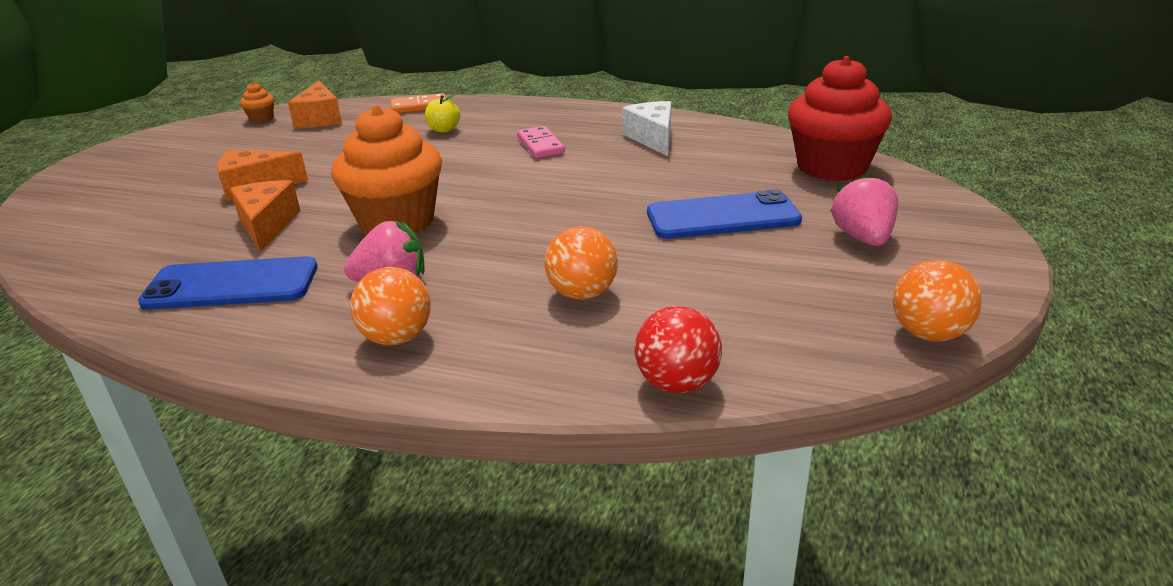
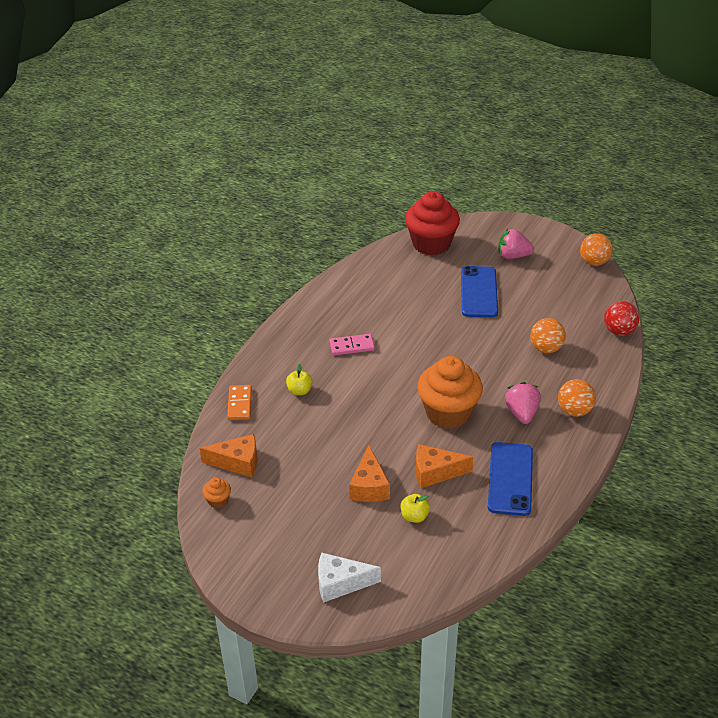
camera: 80 degrees left, 10 degrees up
white cheese [622,101,671,156] -> white cheese moved to [318,553,381,603]
none -> yellow apple [401,494,430,523]

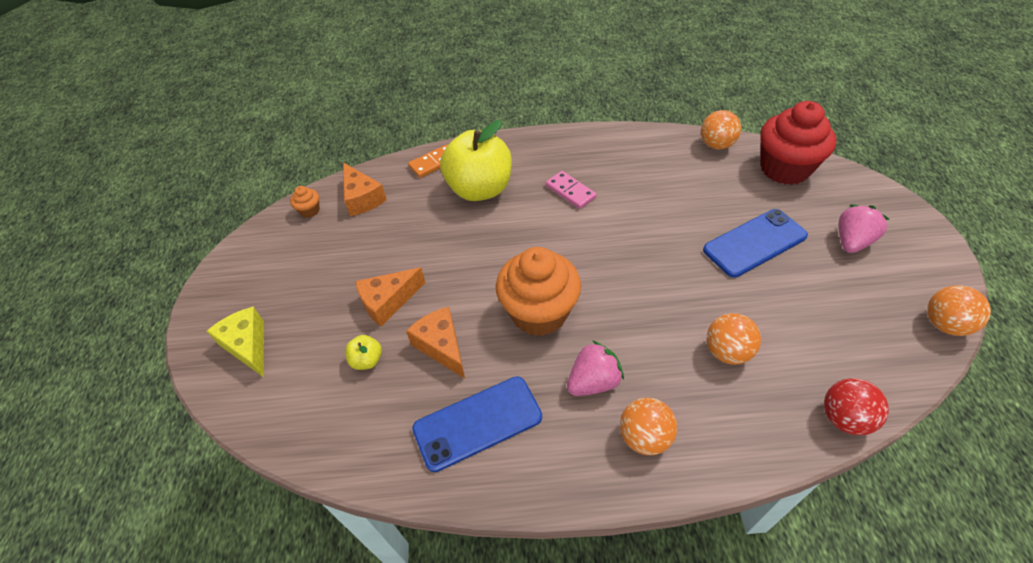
camera: 60 degrees right, 10 degrees up
yellow apple [286,364,313,395] -> yellow apple [440,120,512,201], size x2.45
white cheese [318,553,381,603] -> yellow cheese [207,307,264,377]
pink strawberry [498,229,534,259] -> pink strawberry turned 60 degrees clockwise [838,204,889,253]
none -> orange ball [701,110,741,150]

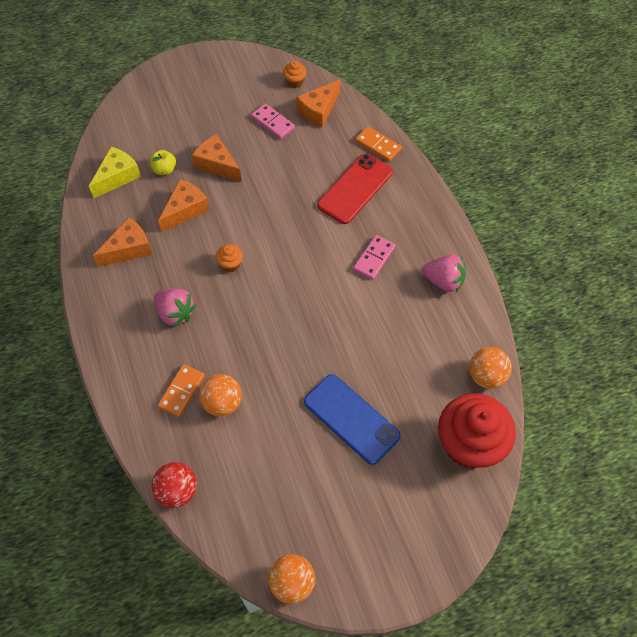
camera: 70 degrees right, 10 degrees up
yellow cheese [207,307,264,377] -> yellow cheese moved to [89,147,141,198]
blue phone [412,376,542,472] -> orange cheese [93,218,152,267]
yellow apple [440,120,512,201] -> red phone [317,154,393,224]
orange cupcake [496,247,581,336] -> orange cupcake [216,244,243,272], size x0.41
orange ball [620,397,677,455] -> none
pink strawberry [838,204,889,253] -> pink strawberry moved to [422,255,466,292]
none -> orange domino [158,364,205,417]
none -> pink domino [251,103,295,139]

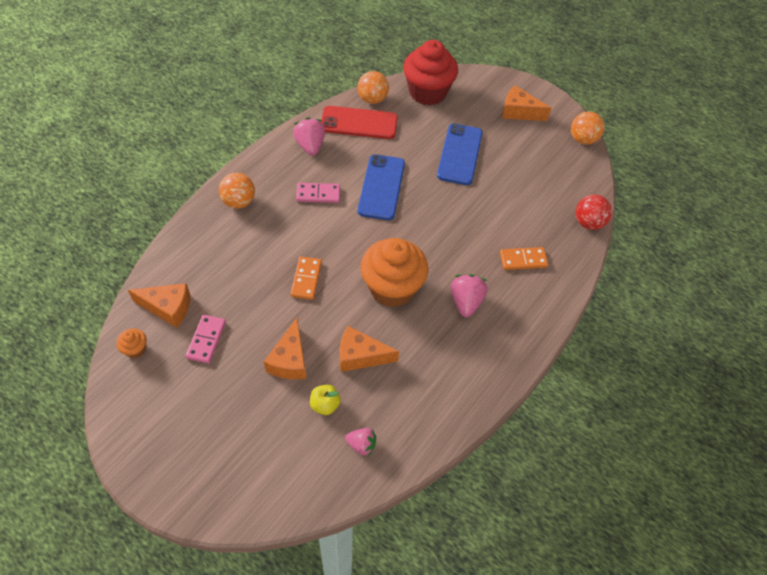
camera: 125 degrees left, 5 degrees down
yellow cheese [89,147,141,198] -> pink strawberry [345,428,376,456]
orange cheese [93,218,152,267] -> orange cheese moved to [502,85,551,121]
orange ball [199,374,242,417] -> orange ball moved to [219,173,255,209]
orange cupcake [216,244,243,272] -> orange cupcake [361,238,429,307], size x2.43
red phone [317,154,393,224] -> red phone moved to [321,106,398,139]
orange domino [355,126,402,162] -> orange domino moved to [290,257,322,300]
none -> blue phone [358,154,405,220]

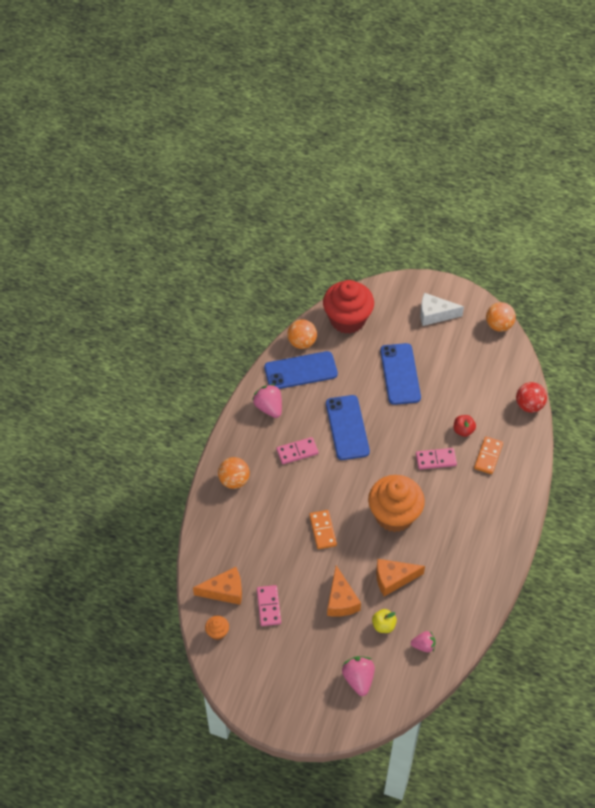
camera: 15 degrees left, 0 degrees up
red phone [321,106,398,139] -> blue phone [264,351,338,389]
pink strawberry [451,274,488,317] -> pink strawberry moved to [342,656,375,696]
orange domino [500,247,548,270] -> orange domino turned 45 degrees counterclockwise [474,436,503,474]
orange cheese [502,85,551,121] -> white cheese [420,293,464,326]
none -> pink domino [416,448,457,469]
none -> red apple [454,415,476,437]

